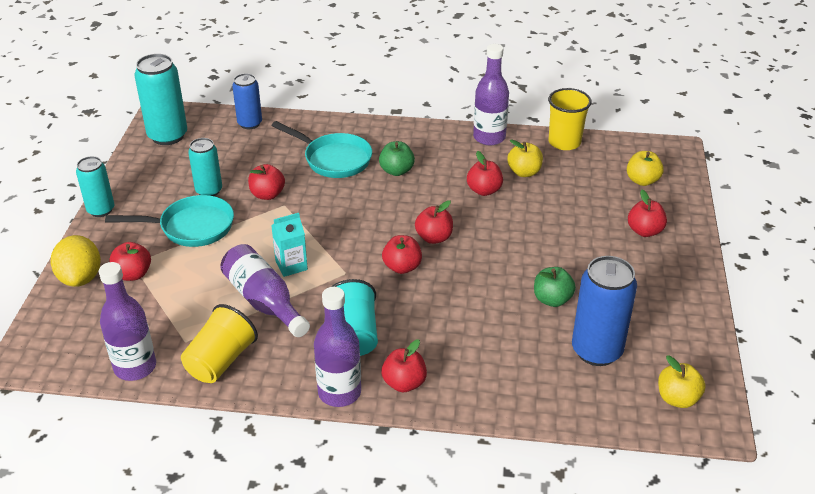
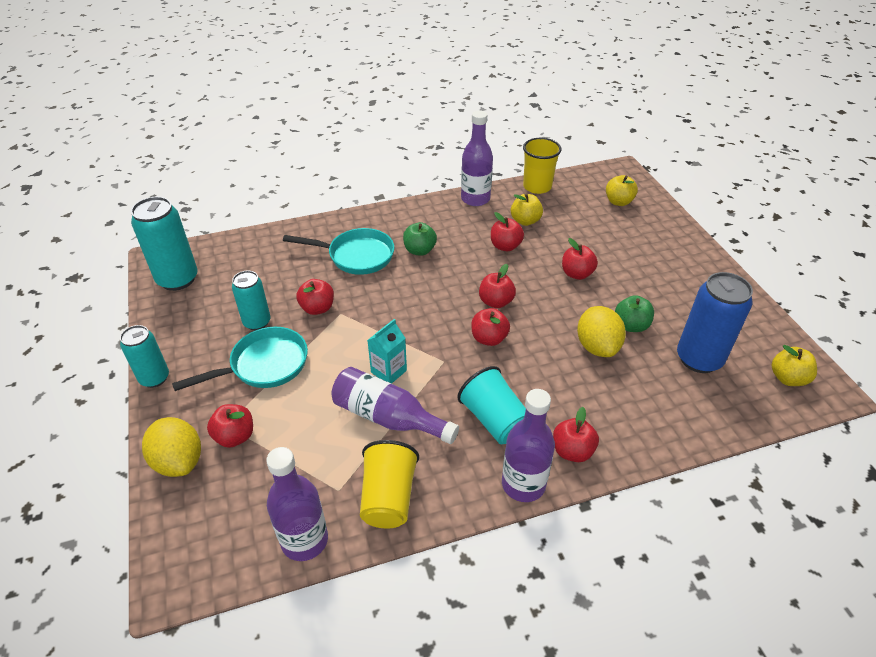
camera: 25 degrees left, 5 degrees up
blue can [232,73,262,129] -> none
red apple [628,190,667,237] -> red apple moved to [562,238,598,280]
none -> yellow lemon [577,306,626,357]

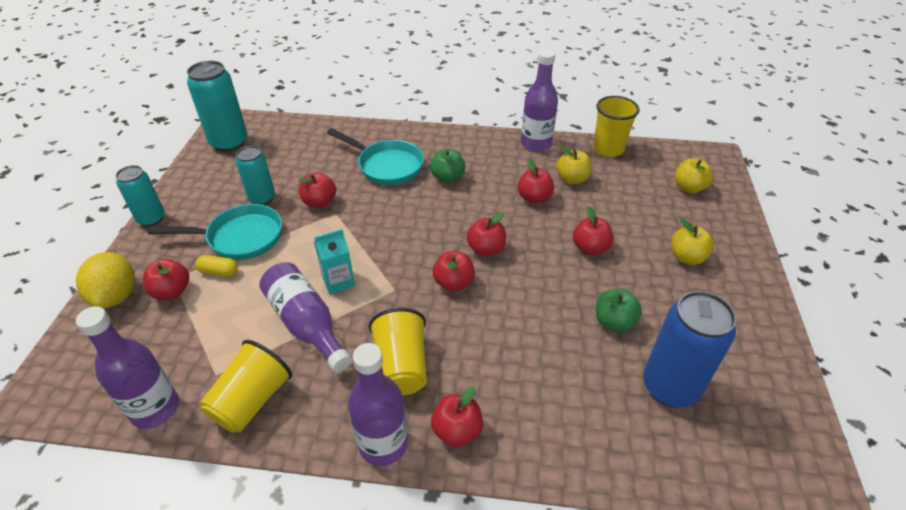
camera: 25 degrees right, 0 degrees up
turquoise cup [457,366,526,444] -> yellow cup [369,308,427,396]
yellow lemon [577,306,626,357] -> none
yellow apple [771,345,817,386] -> yellow apple moved to [671,218,714,265]
none -> yellow capsule [195,255,238,277]

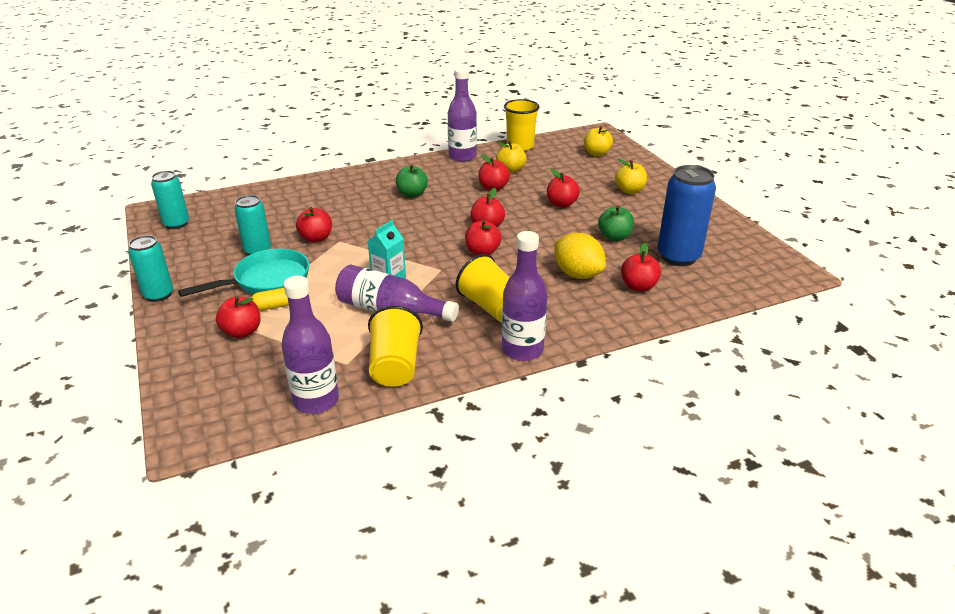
camera: 30 degrees left, 10 degrees down
yellow lemon [76,252,135,309] -> yellow lemon moved to [554,233,606,279]
turquoise can [187,61,247,152] -> turquoise can [151,171,189,229], size x0.63
turquoise pan [327,128,424,185] -> none
red apple [431,387,483,447] -> red apple moved to [621,243,661,292]

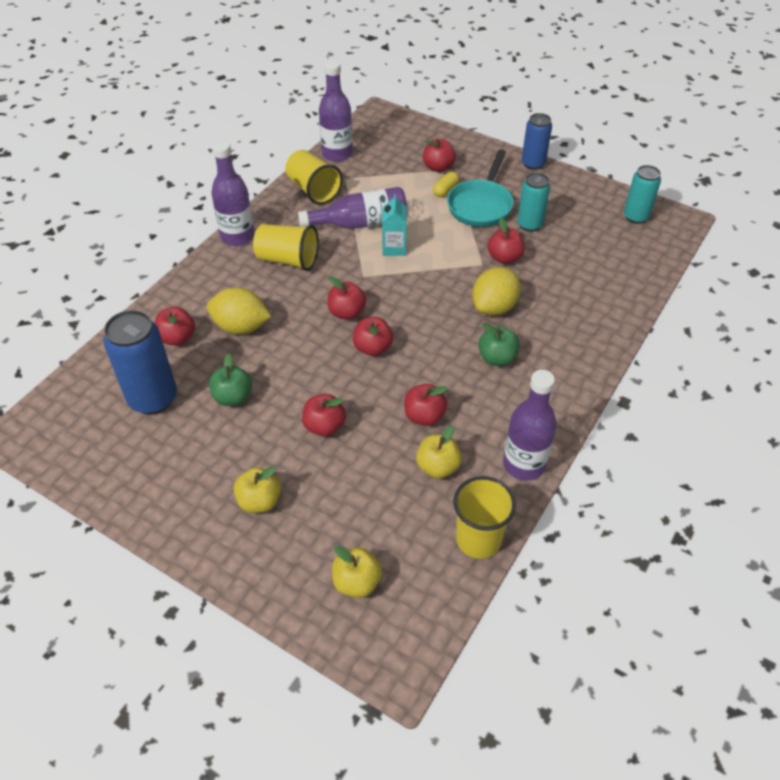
camera: 145 degrees right, 15 degrees up
turquoise can [128,235,173,302] -> blue can [522,113,552,170]
none -> yellow lemon [472,267,521,316]

